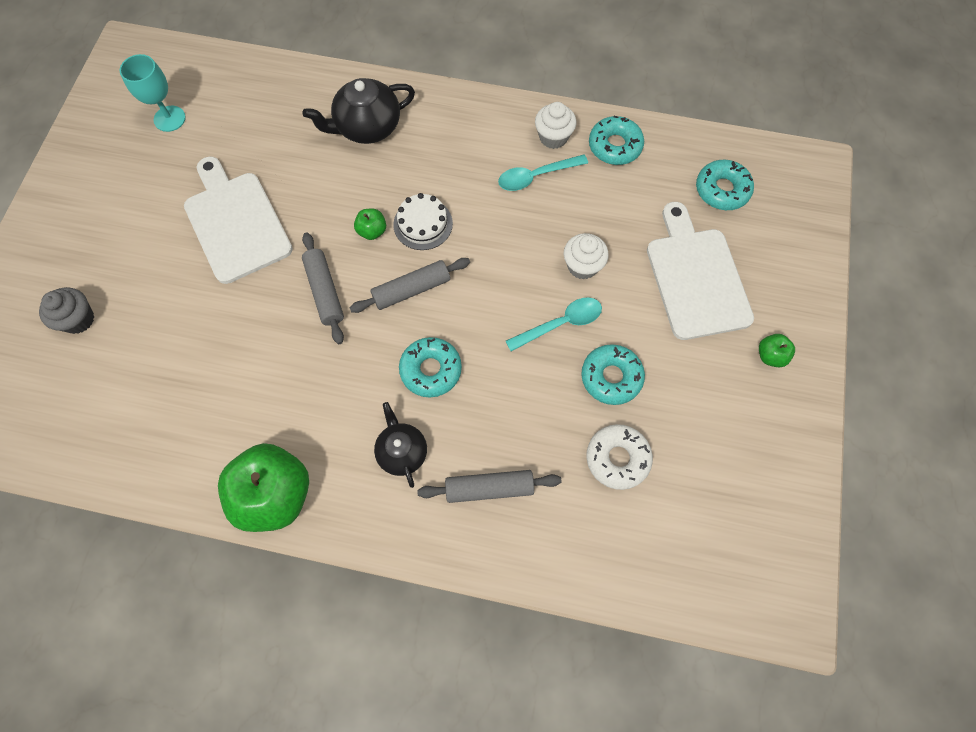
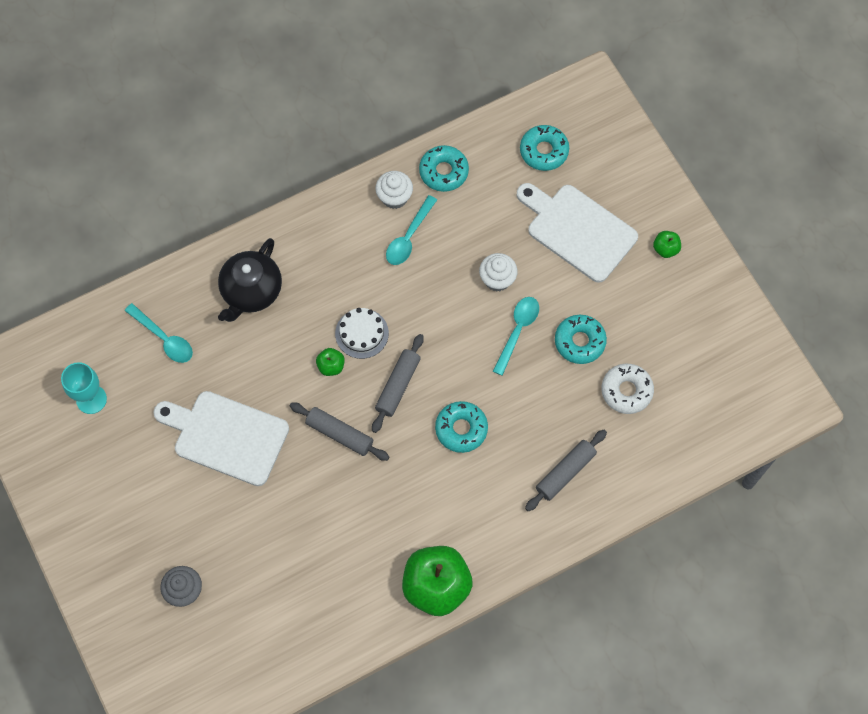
camera: 40 degrees left, 0 degrees up
black teapot [374,402,427,488] -> none
none -> turquoise spoon [125,303,193,363]

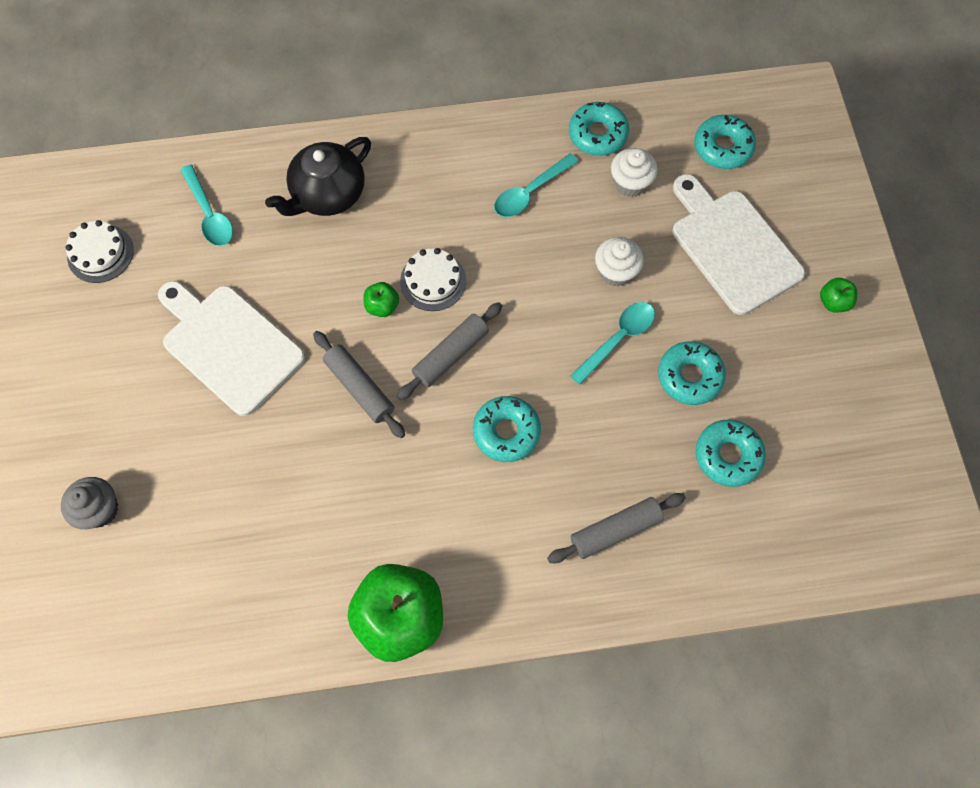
camera: 20 degrees right, 0 degrees up
turquoise goblet [61,362,107,414] -> white cake [65,220,134,283]
white cupcake [375,171,413,209] -> white cupcake moved to [611,148,658,197]
white donut [601,364,654,414] -> turquoise donut [696,420,766,487]

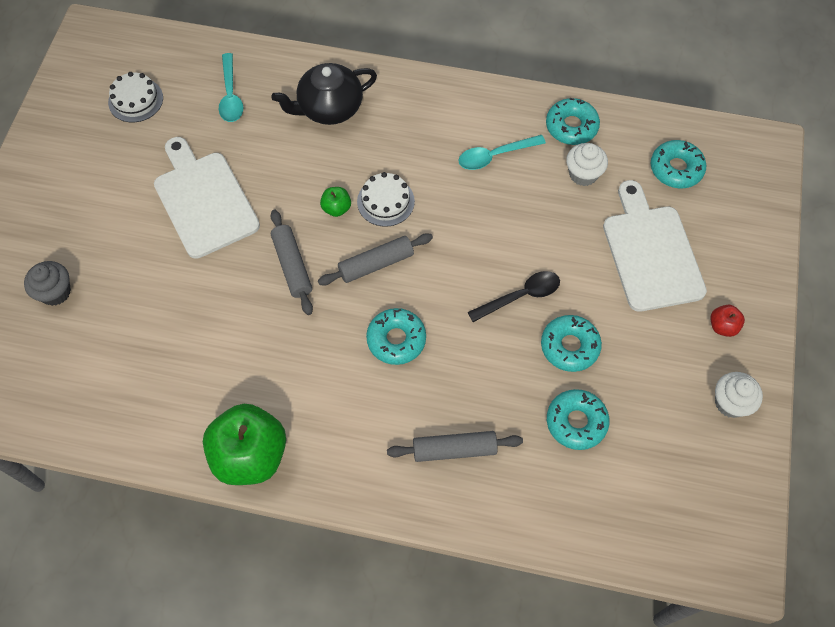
camera: 20 degrees right, 5 degrees down
turquoise spoon [570,302,655,385] -> black spoon [468,271,560,322]
white cupcake [595,237,644,286] -> white cupcake moved to [715,372,763,418]
green apple [820,278,857,313] -> red apple [711,305,745,337]

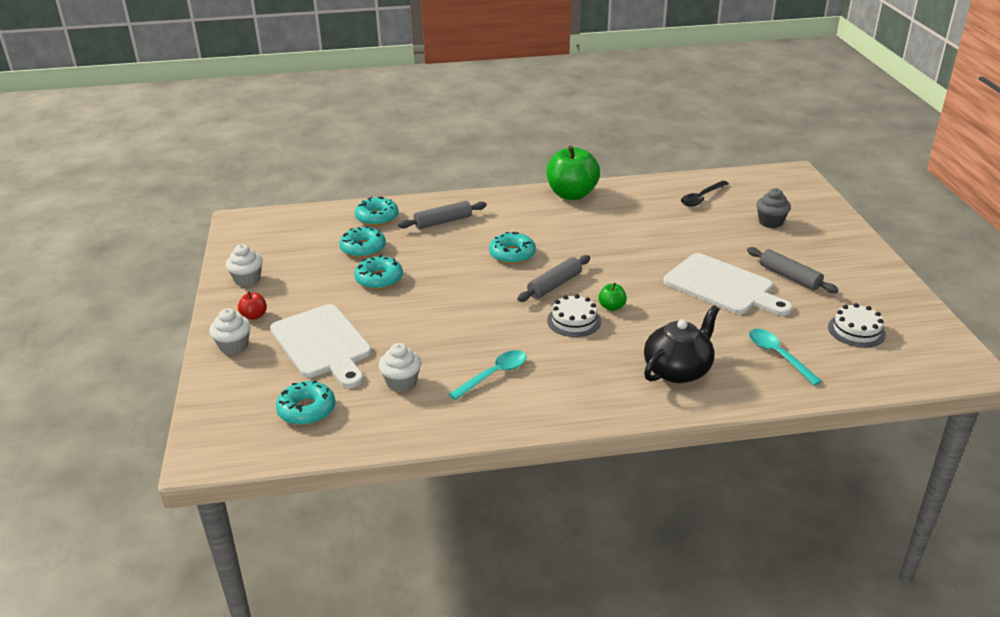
camera: 160 degrees right, 30 degrees down
grey rolling pin [271,209,313,315] -> grey rolling pin moved to [747,247,839,293]
black spoon [468,271,560,322] -> black spoon moved to [681,181,729,207]
turquoise donut [546,98,600,145] -> turquoise donut moved to [355,197,399,226]
none -> white cupcake [209,308,251,355]

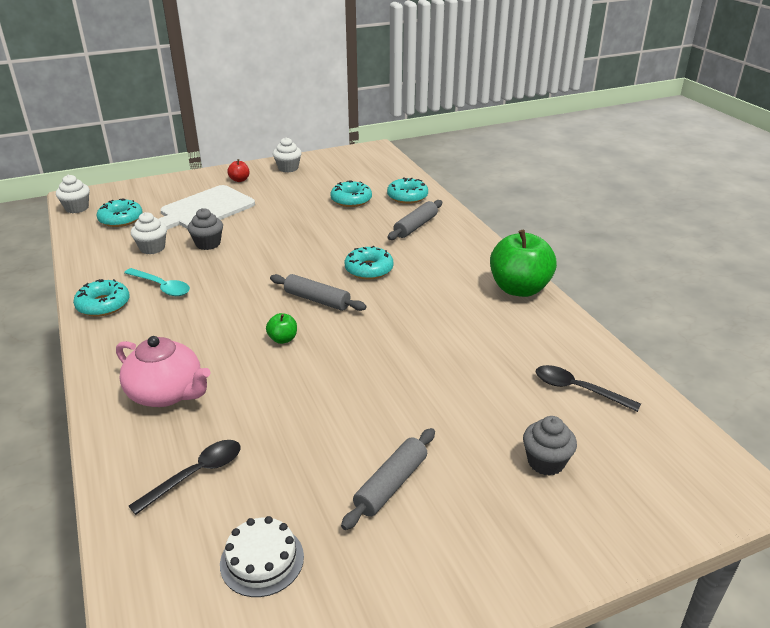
camera: 75 degrees right, 0 degrees up
white cupcake [209,308,251,355] -> white cupcake moved to [56,174,90,213]
turquoise donut [354,255,403,289] -> turquoise donut moved to [73,279,130,317]
grey rolling pin [398,201,487,229] -> grey rolling pin turned 75 degrees clockwise [387,200,442,240]
white cake [547,294,601,337] -> none
black teapot [644,305,719,383] -> pink teapot [116,336,211,407]
white cutting board [663,253,793,316] -> none
turquoise spoon [749,329,822,385] -> black spoon [129,440,241,515]
none -> grey cupcake [188,208,223,250]

